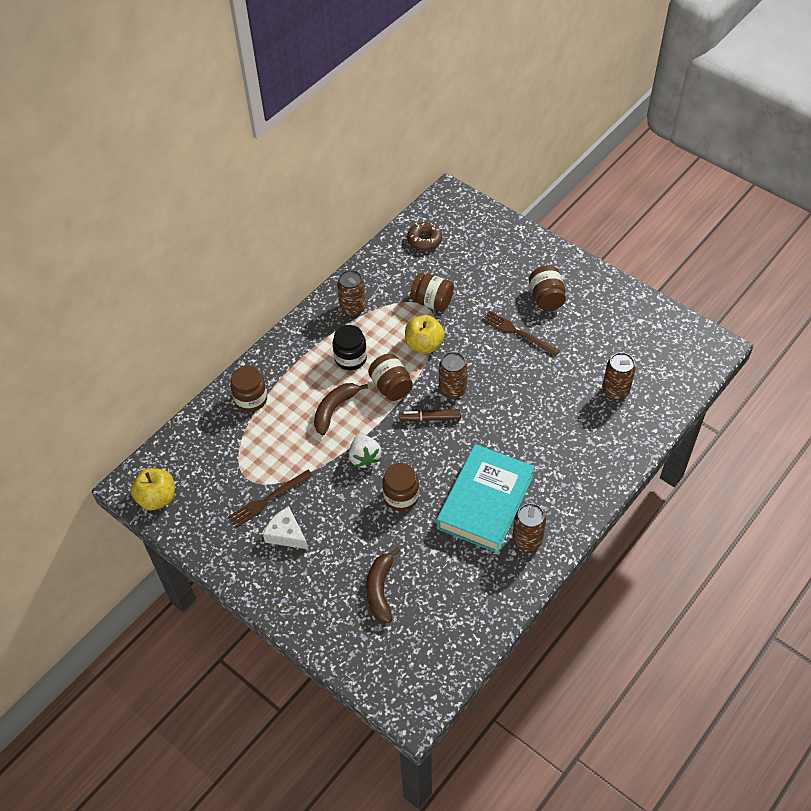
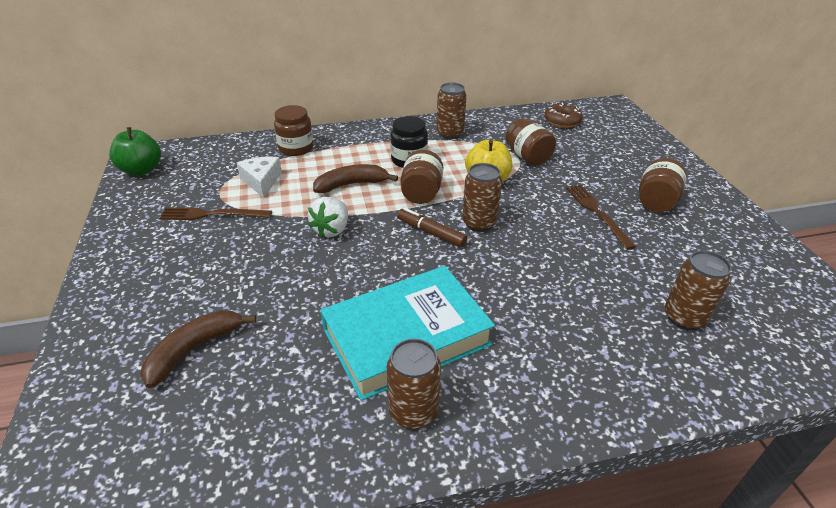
camera: 35 degrees right, 15 degrees down
yellow apple [130,468,175,510] -> green apple [109,127,161,175]
white cheese [263,507,308,549] -> white cheese moved to [237,157,282,198]
brown jar [382,463,419,511] -> none

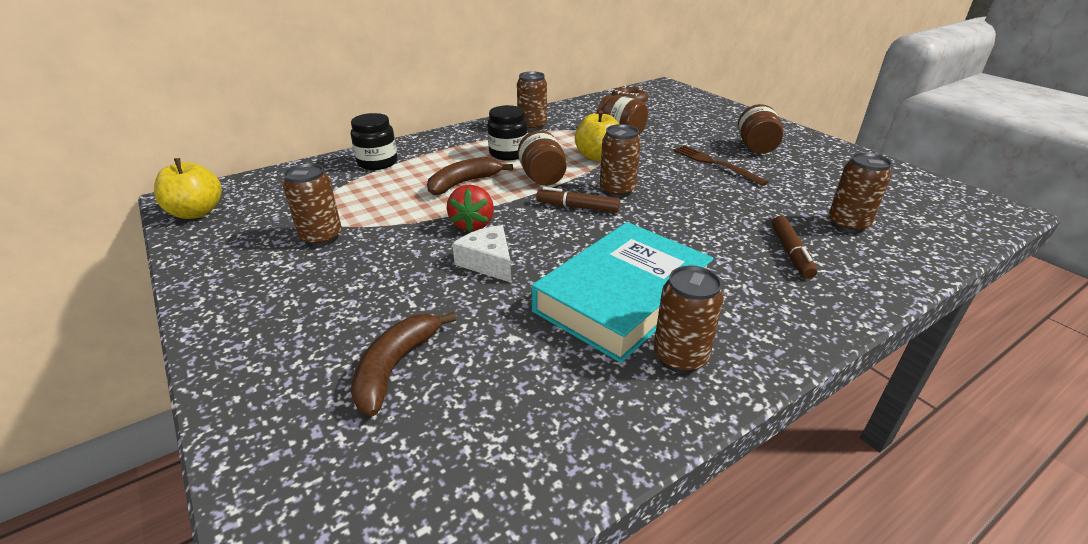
camera: 20 degrees left, 5 degrees down
green apple [109,127,161,175] -> yellow apple [154,158,222,219]
brown fork [159,207,272,220] -> brown can [283,163,342,247]
white cheese [237,157,282,198] -> white cheese moved to [452,225,511,282]
brown jar [274,105,314,156] -> black jar [351,113,398,170]
white strawberry [308,197,348,238] -> red strawberry [447,184,494,232]
none -> brown marker [772,216,817,279]

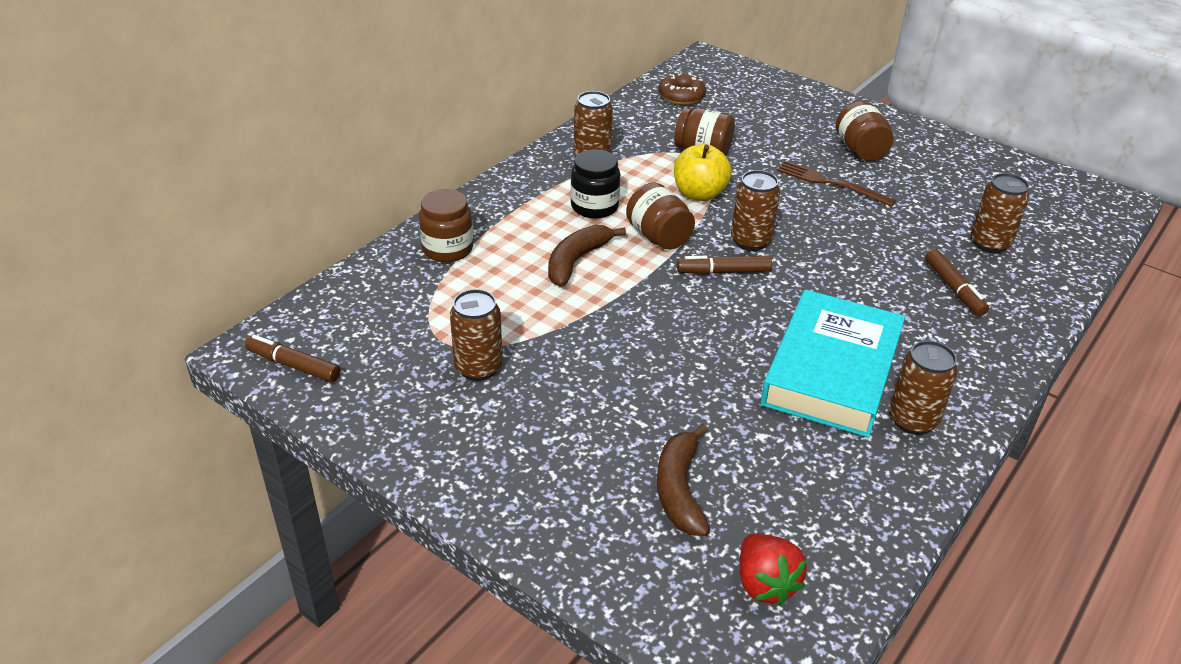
camera: 20 degrees left, 5 degrees up
yellow apple [154,158,222,219] -> brown marker [245,335,340,382]
black jar [351,113,398,170] -> brown jar [419,189,473,262]
red strawberry [447,184,494,232] -> red strawberry moved to [739,534,807,606]
white cheese [452,225,511,282] -> none

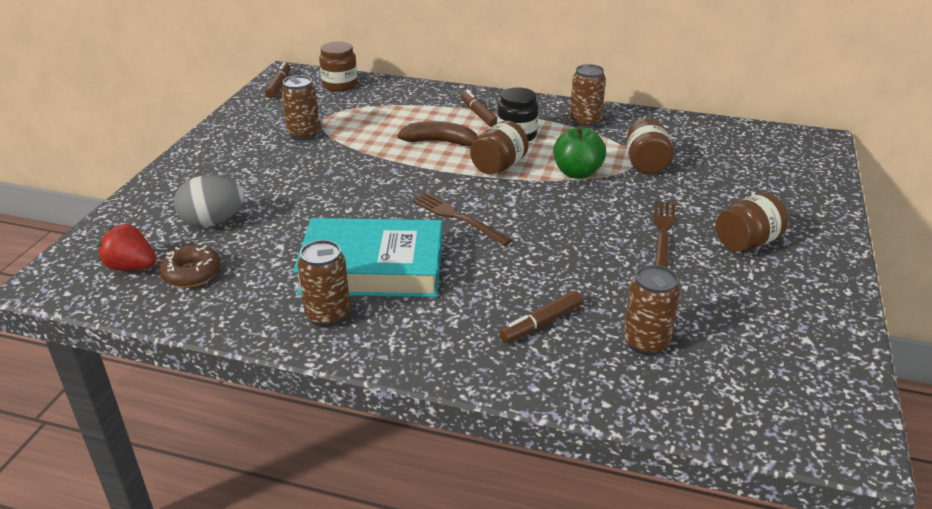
camera: 70 degrees right, 5 degrees down
brown jar [419,189,473,262] -> brown jar moved to [319,41,358,91]
brown banana [657,424,710,536] -> grey egg [174,175,244,227]
brown donut [658,73,706,105] -> brown donut moved to [159,245,221,288]
yellow apple [674,144,732,201] -> green apple [553,126,606,179]
brown marker [677,256,772,274] -> brown marker moved to [461,90,497,127]
brown can [731,170,780,251] -> none
red strawberry [739,534,807,606] -> red strawberry turned 60 degrees clockwise [98,224,156,271]
none -> brown fork [413,193,512,246]

